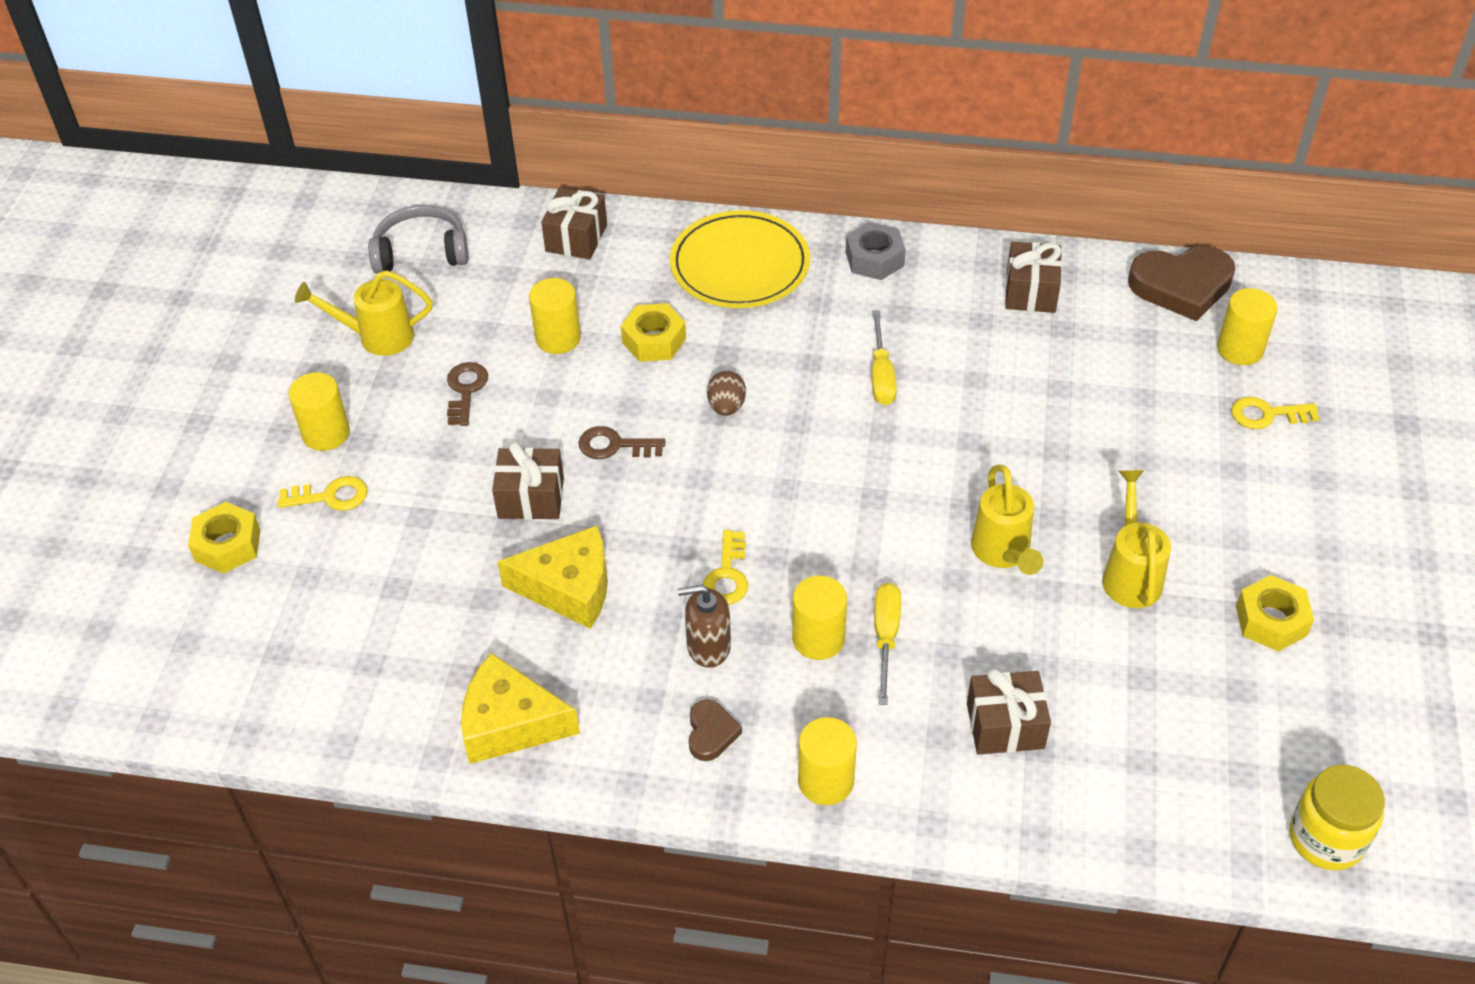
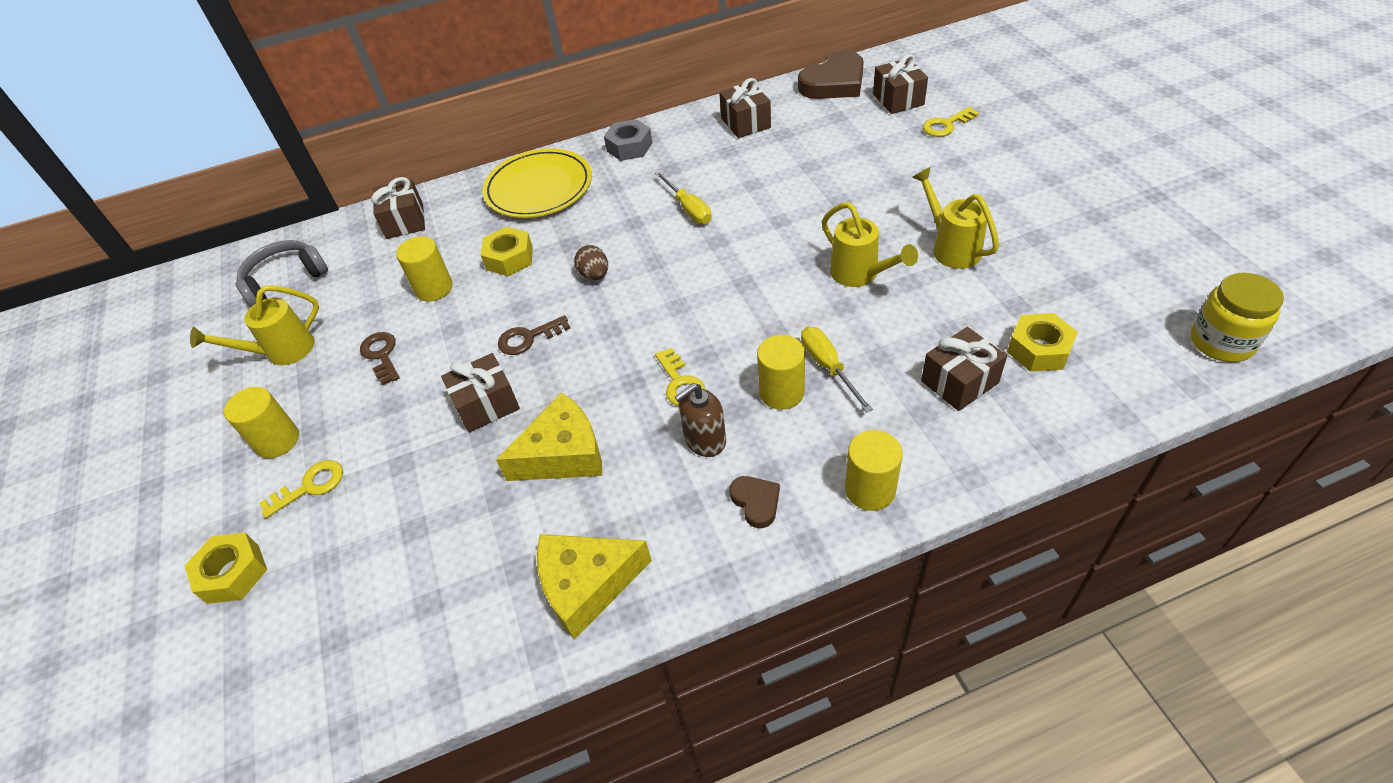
camera: 25 degrees left, 0 degrees up
yellow cylinder [1217,288,1278,365] -> brown gift [873,54,928,114]
yellow nut [1236,575,1314,652] -> yellow nut moved to [1007,313,1078,372]

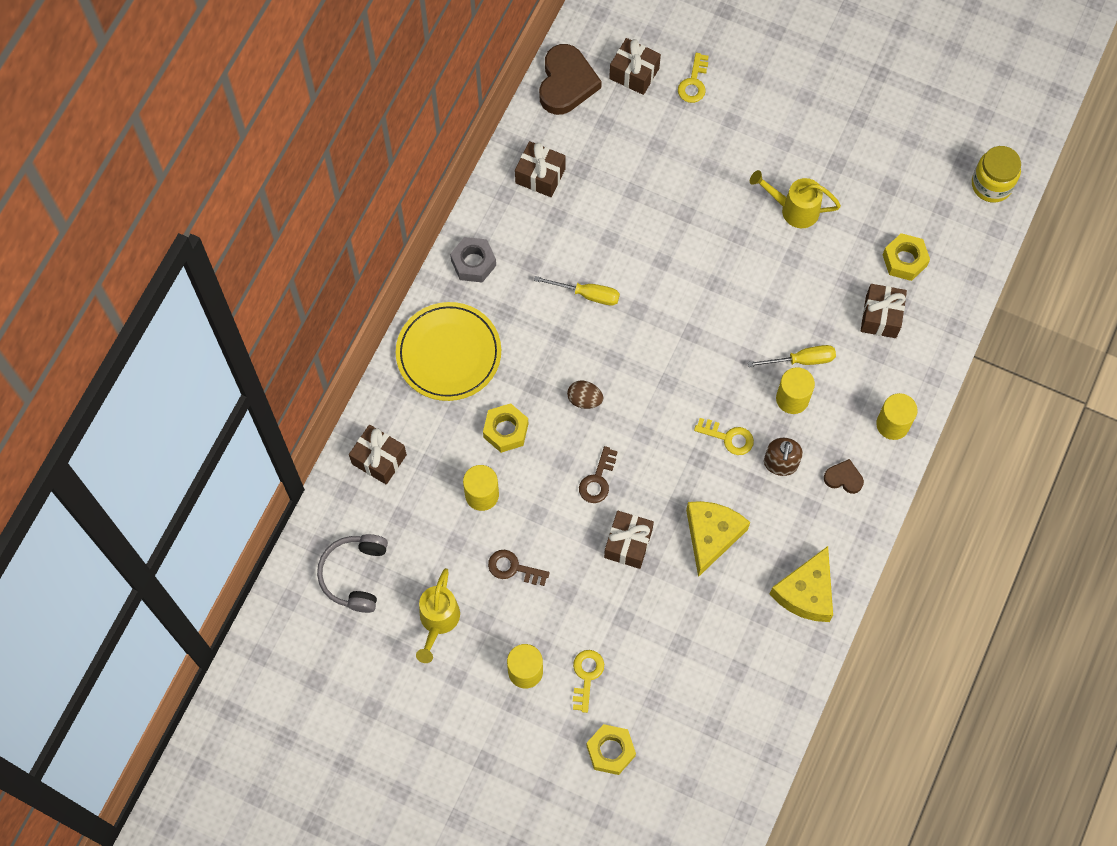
camera: 50 degrees left, 20 degrees up
yellow screwdriver [801,327,873,413] -> yellow screwdriver turned 150 degrees clockwise [748,345,836,367]
yellow watering can [822,202,918,287] -> none

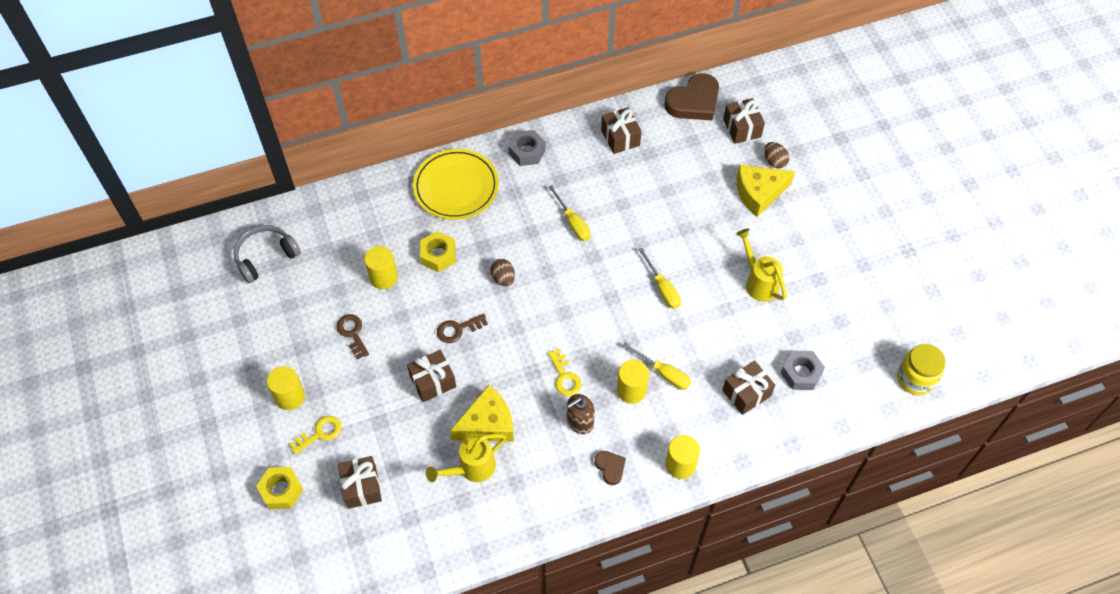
camera: 45 degrees right, 10 degrees down
brown gift [349,425,407,485] -> brown gift moved to [338,456,382,509]
yellow watering can [416,568,460,663] -> yellow watering can moved to [426,434,506,482]
yellow key [678,53,709,103] -> brown egg [764,142,789,169]
yellow cheese [770,546,833,622] -> yellow cheese moved to [737,165,795,217]
yellow nut [883,233,930,281] -> grey nut [781,351,825,390]
none -> yellow screwdriver [638,248,681,309]

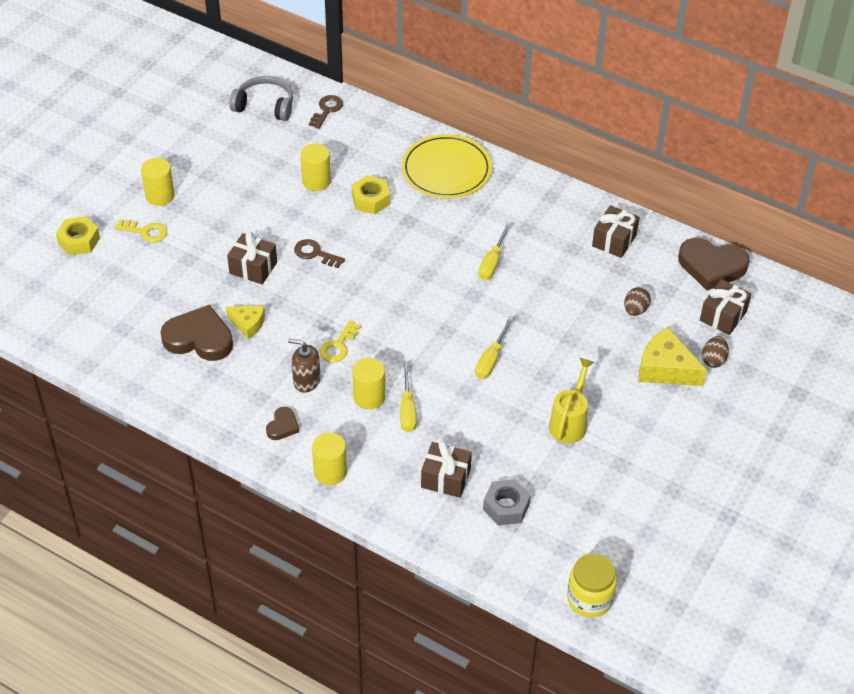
camera: 50 degrees right, 10 degrees down
brown key [336,314,369,359] -> brown key moved to [309,95,343,129]
brown gift [338,456,382,509] -> none
yellow watering can [426,434,506,482] -> brown heart [160,305,233,361]
yellow cheese [450,385,514,442] -> yellow cheese [226,306,265,339], size x0.60
brown egg [490,259,515,286] -> brown egg moved to [624,287,651,316]
grey nut [508,130,546,166] -> none

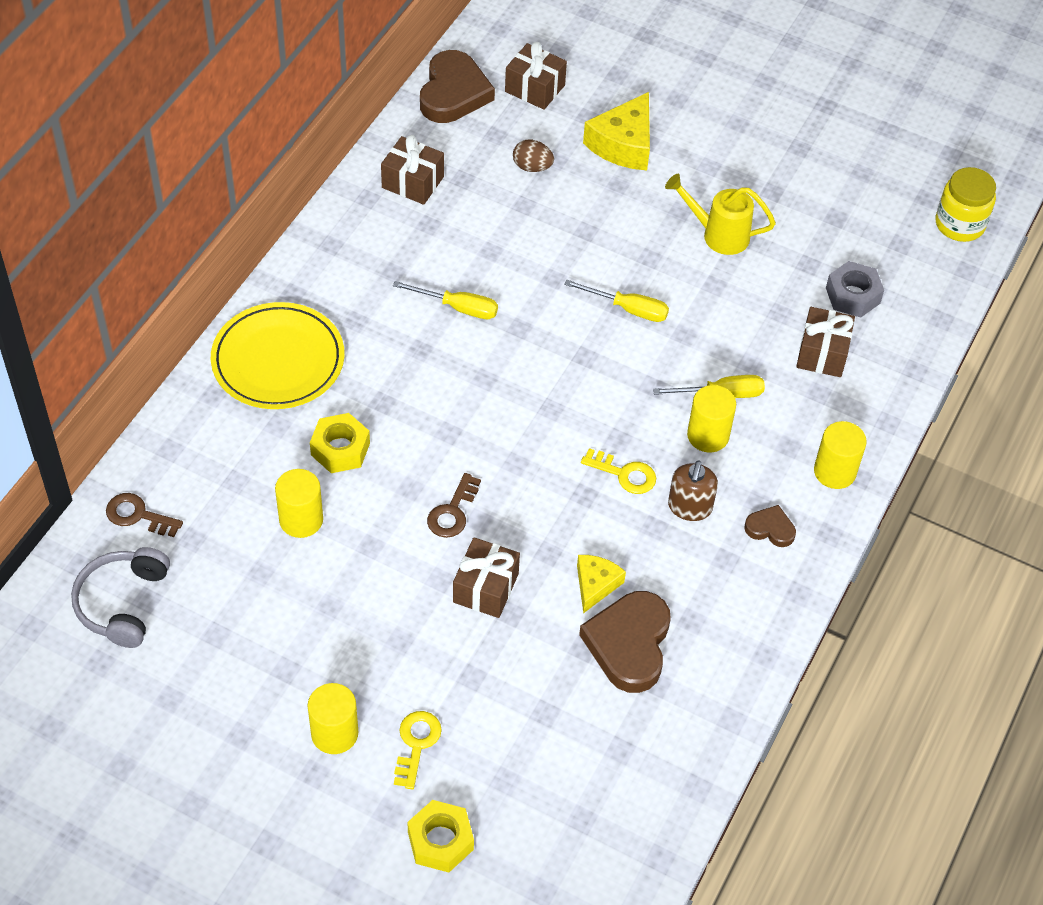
camera: 95 degrees left, 5 degrees up
brown egg [702,336,729,368] -> none

